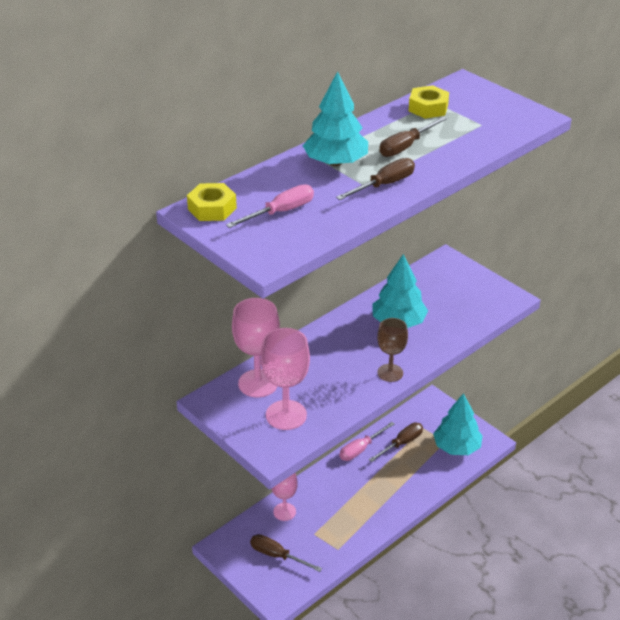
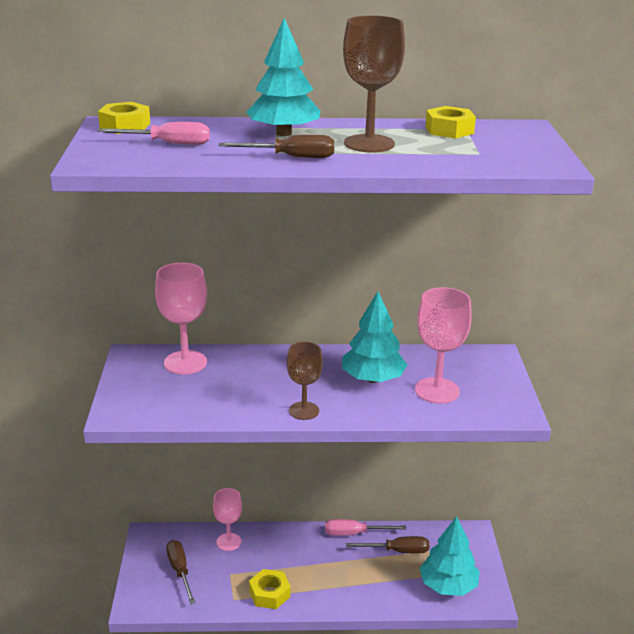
camera: 40 degrees right, 10 degrees down
pink goblet [260,328,310,430] -> pink goblet moved to [415,287,472,404]
brown screwdriver [379,117,447,157] -> brown goblet [343,15,405,152]
none -> yellow nut [249,569,291,609]

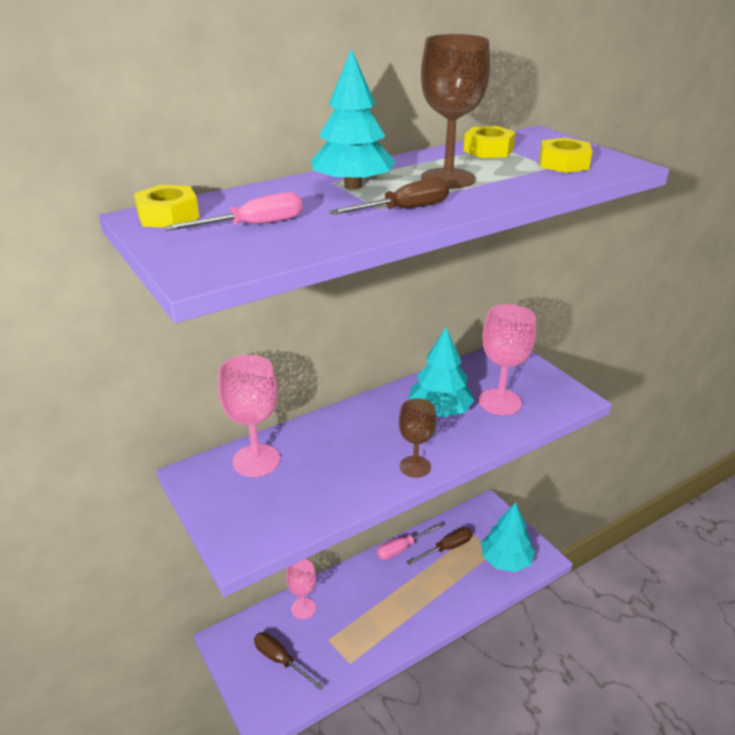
camera: 30 degrees left, 5 degrees up
yellow nut [249,569,291,609] -> yellow nut moved to [539,138,592,173]

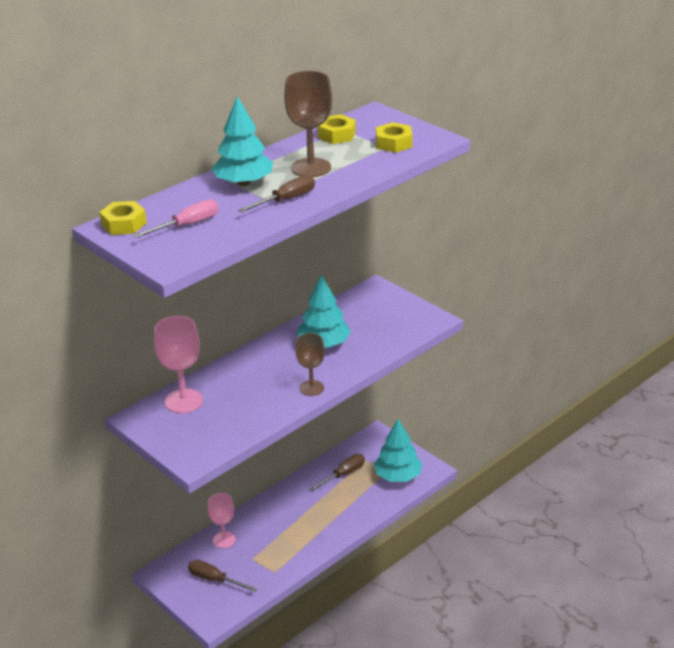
camera: 10 degrees left, 0 degrees up
pink screwdriver [377,523,442,560] -> none
pink goblet [479,304,536,415] -> none

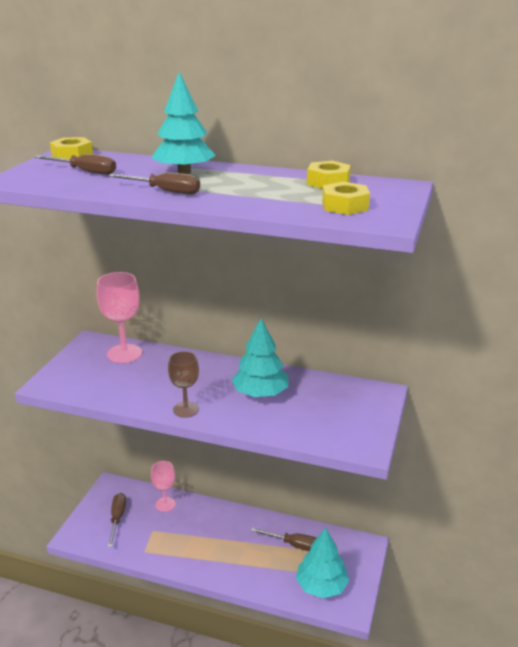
camera: 60 degrees right, 5 degrees down
pink screwdriver [134,199,218,238] -> brown screwdriver [35,154,116,175]
brown goblet [284,71,332,177] -> none

